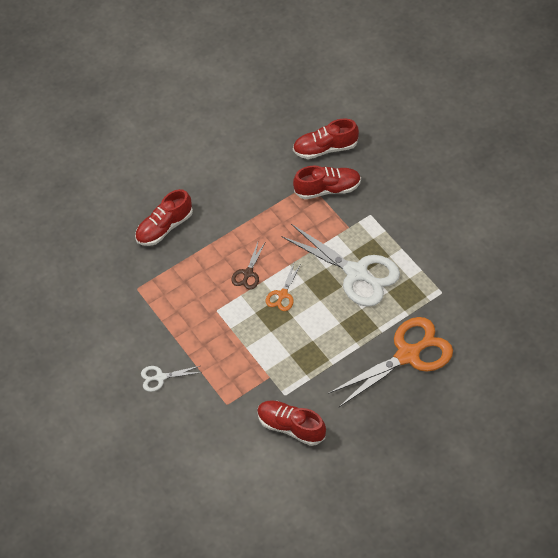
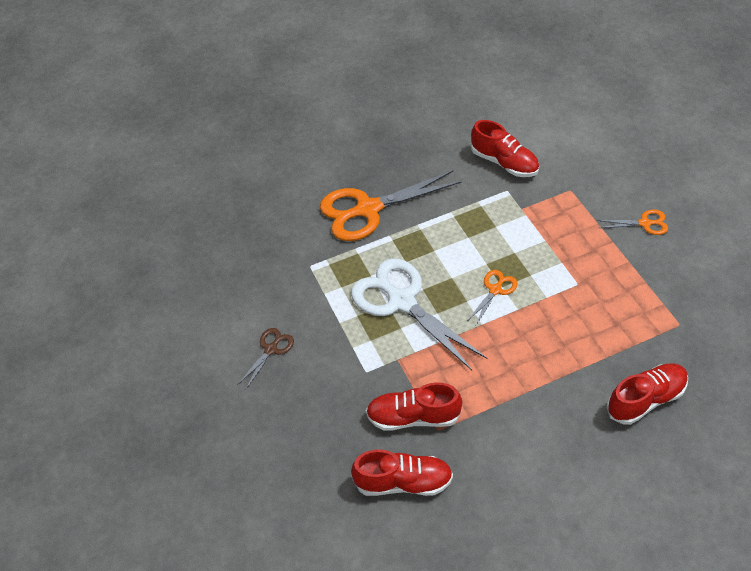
camera: 170 degrees left, 5 degrees down
white scissors [141,366,202,392] -> orange scissors [597,210,668,235]
brown scissors [231,242,265,290] -> brown scissors moved to [237,328,294,389]

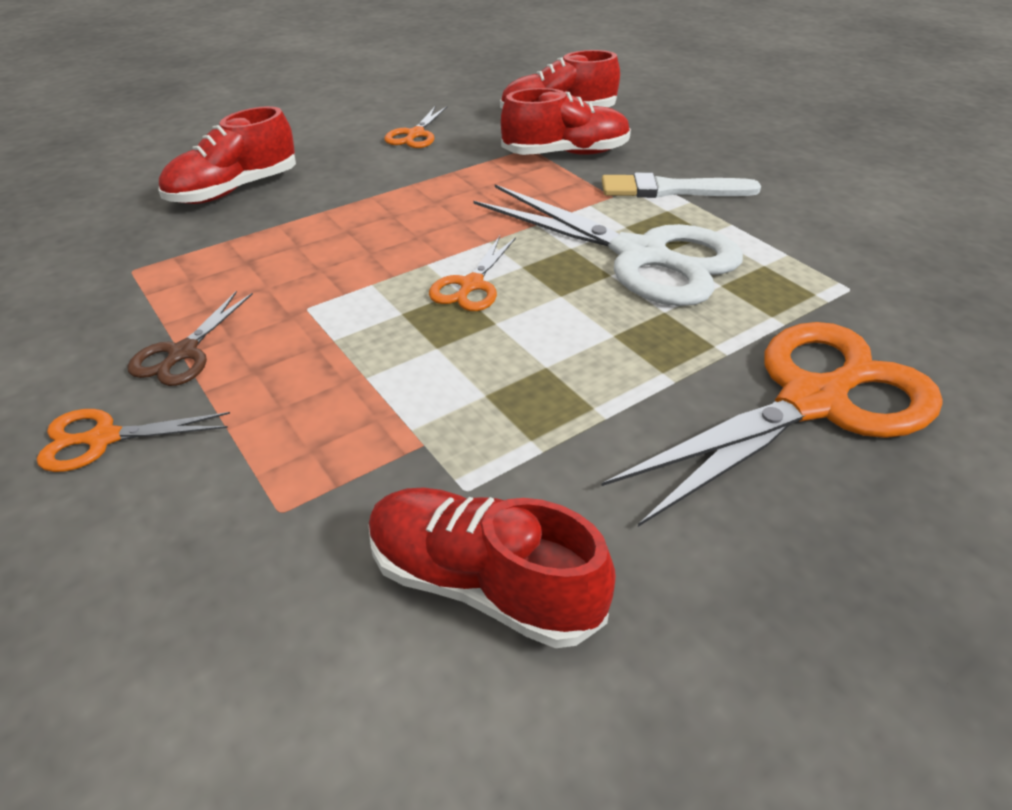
camera: 165 degrees right, 10 degrees down
brown scissors [237,328,294,389] -> brown scissors moved to [128,291,253,386]
none -> orange scissors [385,106,448,148]
none -> white brush [602,172,761,198]

